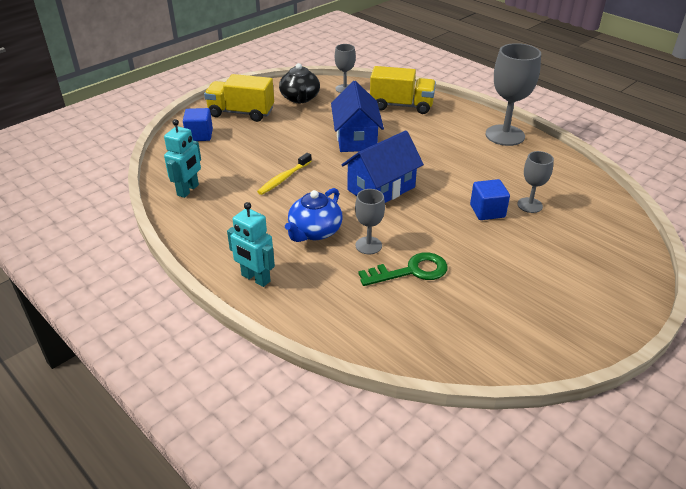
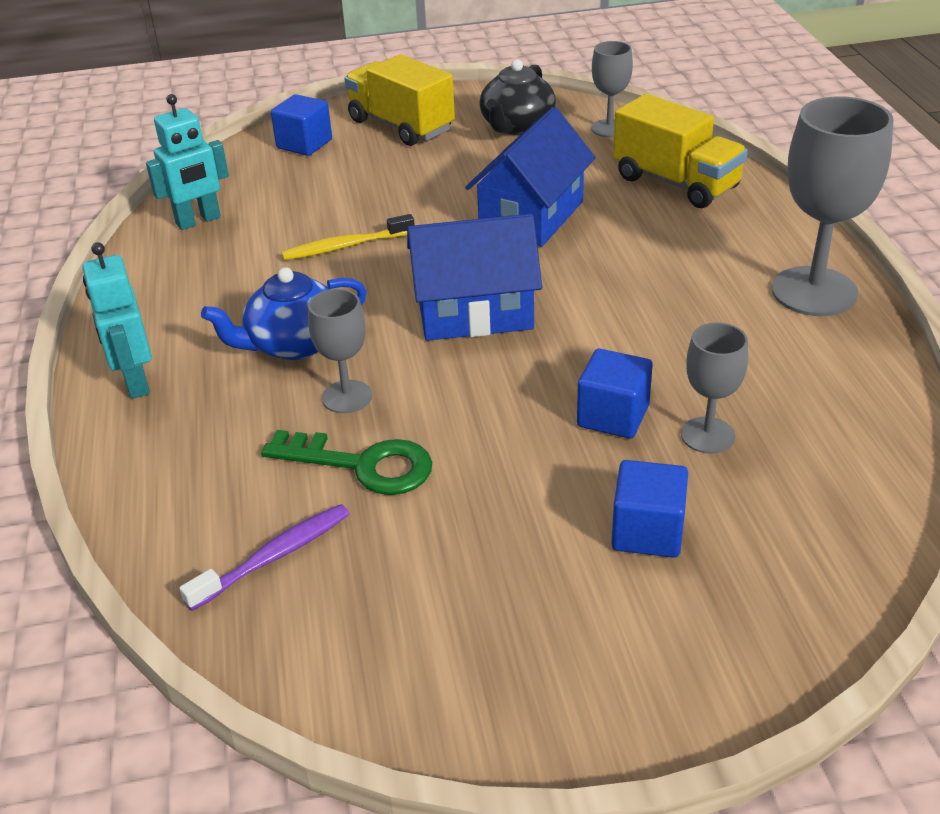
camera: 35 degrees right, 0 degrees up
none -> purple toothbrush [179,504,350,611]
none -> blue cube [611,460,688,558]

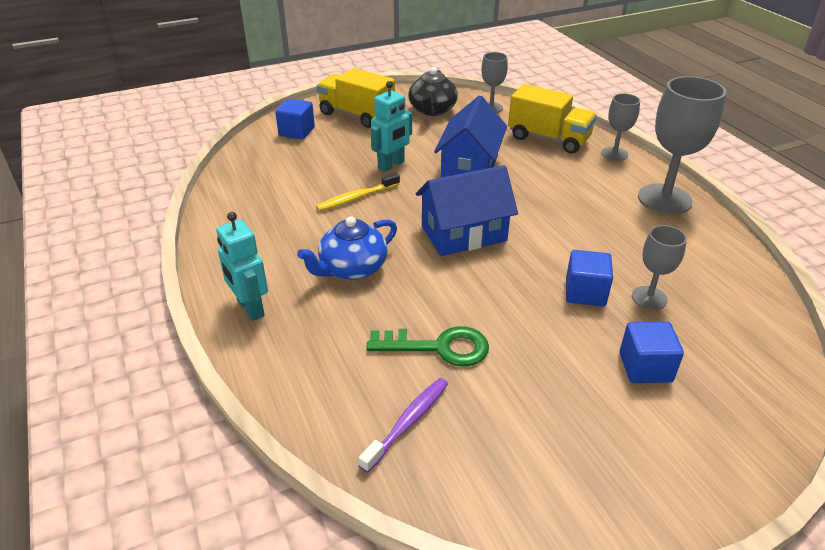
camera: 15 degrees left, 0 degrees up
turquoise robot [146,94,229,230] -> turquoise robot moved to [371,81,412,172]
grey goblet [308,289,372,413] -> grey goblet moved to [601,93,640,161]

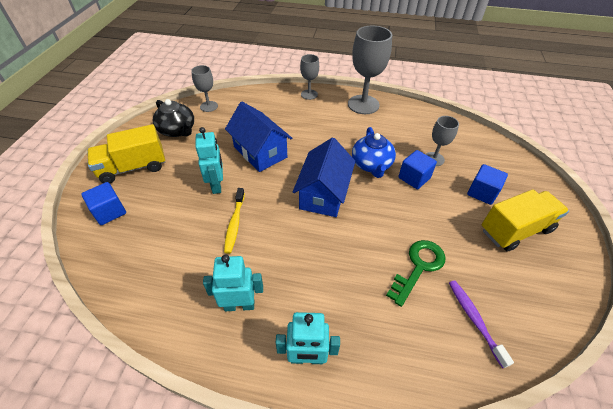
camera: 55 degrees left, 10 degrees up
blue teapot [297,216,397,280] -> blue teapot moved to [352,127,396,178]
yellow truck [508,84,597,154] -> yellow truck moved to [482,189,569,252]
none -> turquoise robot [203,255,263,311]

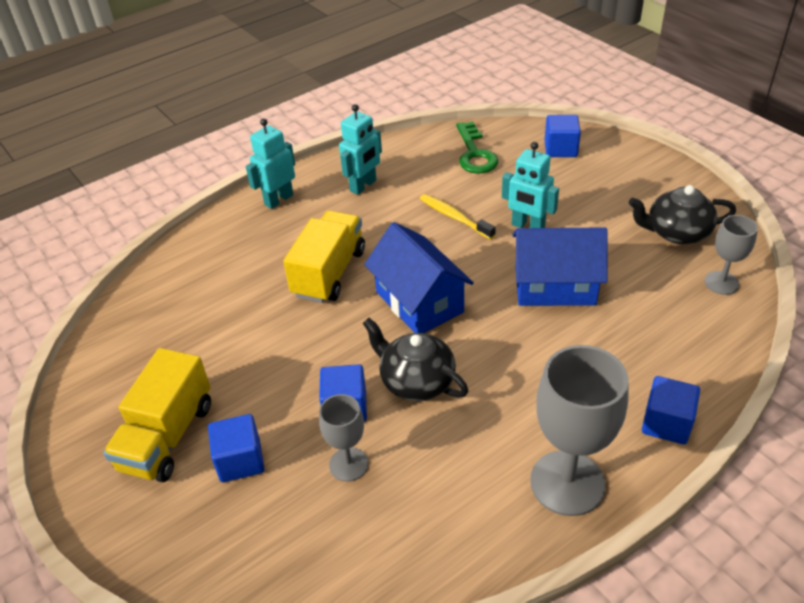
camera: 135 degrees right, 5 degrees down
yellow truck [87,124,165,183] -> yellow truck moved to [283,211,365,303]
grey goblet [300,54,319,100] -> blue cube [642,376,700,445]
blue teapot [352,127,396,178] -> black teapot [363,318,468,401]
green key [386,240,445,307] -> green key moved to [456,122,498,174]
purple toothbrush [449,280,514,368] -> none

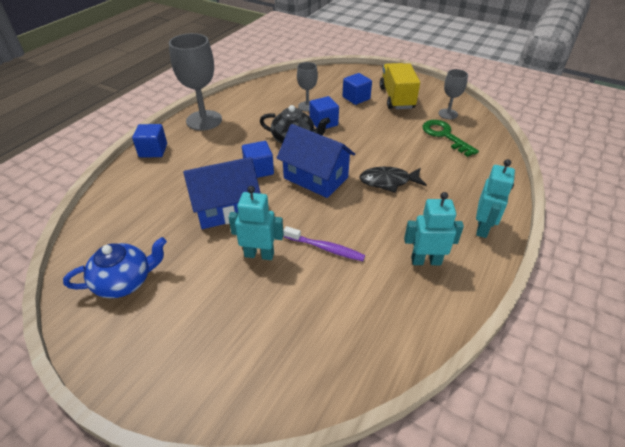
camera: 155 degrees right, 0 degrees up
yellow truck [283,211,365,303] -> black fish [359,167,427,193]
turquoise robot [339,104,382,195] -> turquoise robot turned 75 degrees clockwise [404,192,464,265]
yellow toothbrush [420,194,496,240] -> purple toothbrush [283,226,365,261]
green key [456,122,498,174] -> green key moved to [422,120,479,157]
blue cube [545,115,581,157] -> blue cube moved to [242,141,274,178]
black teapot [629,185,736,244] -> blue teapot [63,237,167,298]
grey goblet [705,215,758,295] -> grey goblet moved to [438,69,468,120]

